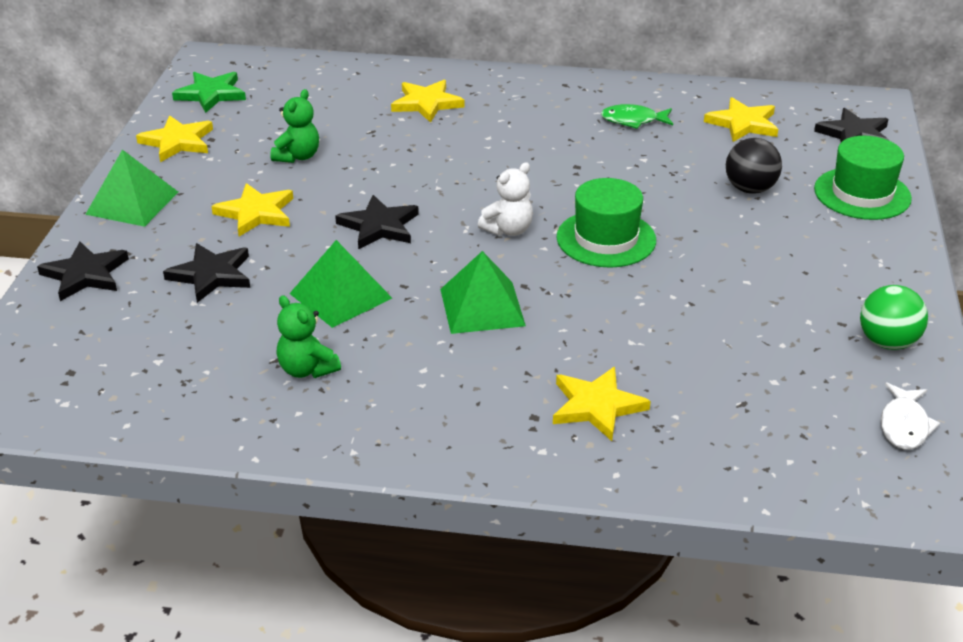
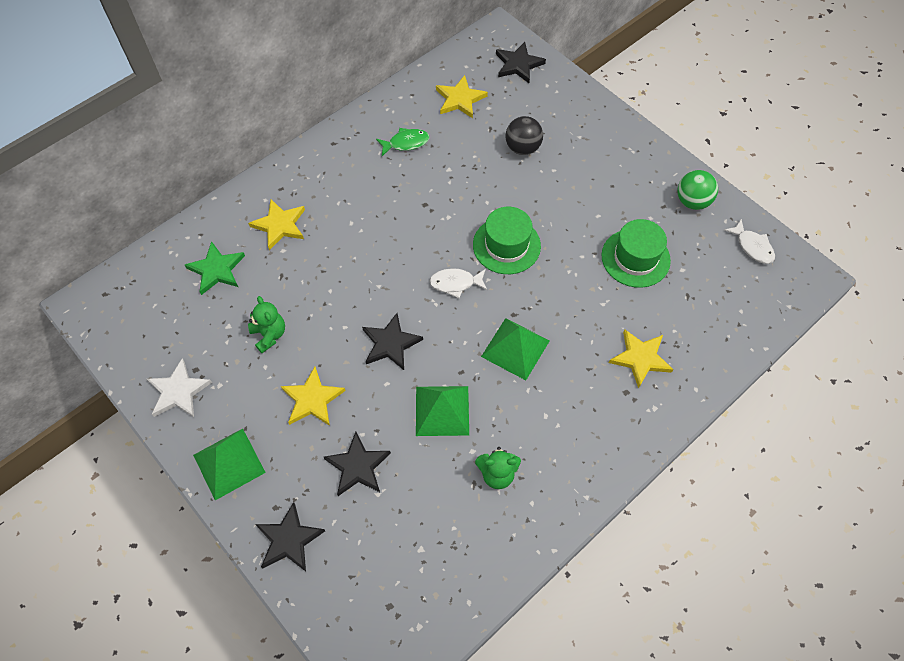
camera: 50 degrees left, 25 degrees up
yellow star [136,115,213,162] -> white star [147,359,212,417]
green star [172,72,246,113] -> green star moved to [185,241,245,295]
white teddy bear [478,162,533,236] -> white fish [429,268,488,298]
green fish [601,104,673,129] -> green fish turned 150 degrees counterclockwise [376,128,429,156]
green hat [814,136,912,220] -> green hat moved to [601,219,671,288]

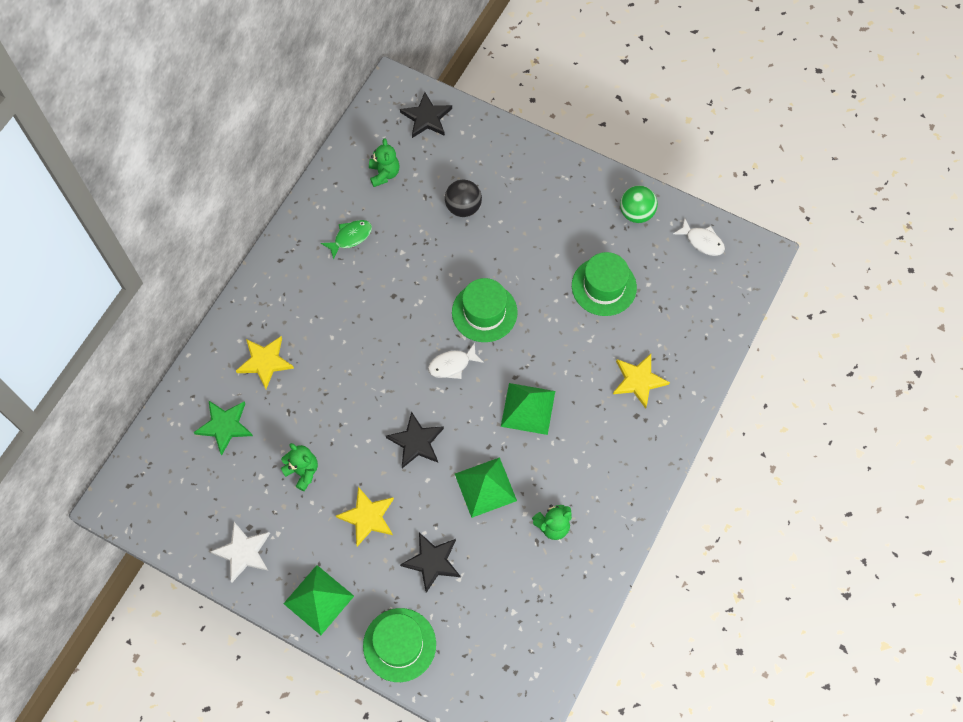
camera: 20 degrees left, 5 degrees up
black star [255,502,325,571] -> green hat [363,608,436,682]
yellow star [436,75,488,118] -> green teddy bear [369,138,399,187]

